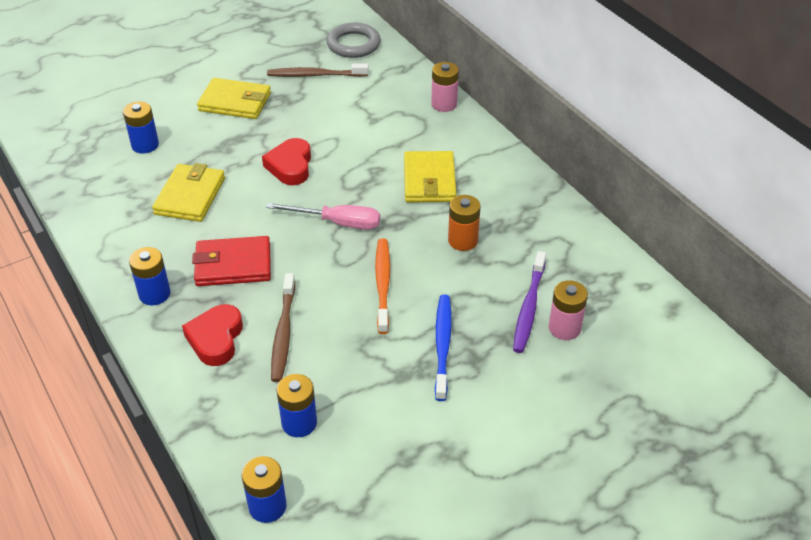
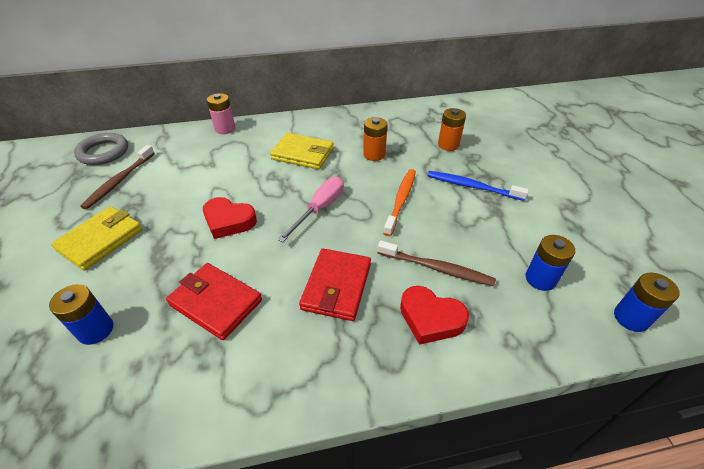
camera: 70 degrees left, 0 degrees up
blue battery [129,247,171,305] -> none
yellow wallet [152,163,225,222] -> red wallet [166,263,262,340]
orange toothbrush [375,238,390,334] -> orange toothbrush turned 90 degrees clockwise [383,169,416,236]
purple toothbrush [513,251,546,353] -> orange battery [438,108,466,151]
pink battery [549,280,588,340] -> none

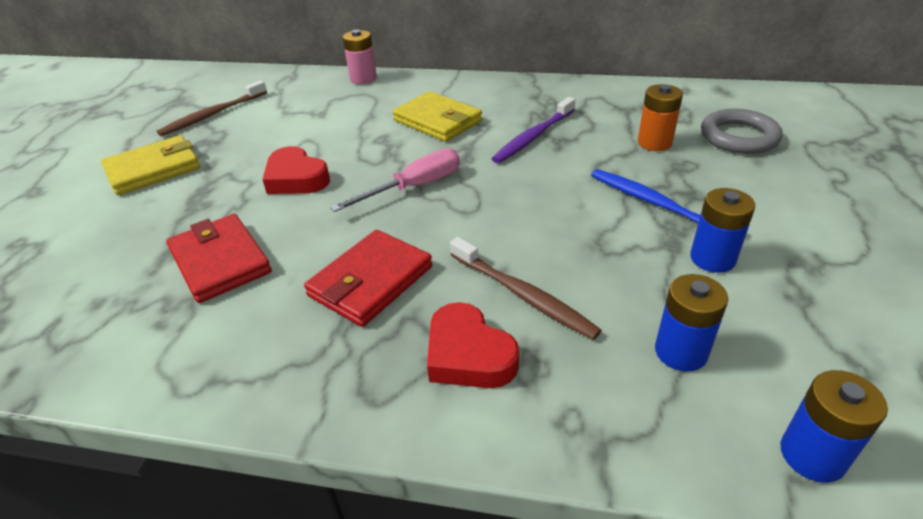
camera: 25 degrees right, 5 degrees down
blue battery [49,284,113,345] -> blue battery moved to [690,188,755,273]
grey ring [74,133,128,165] -> grey ring moved to [701,109,783,154]
orange battery [363,117,388,161] -> purple toothbrush [492,97,575,163]
orange toothbrush [383,169,416,236] -> none

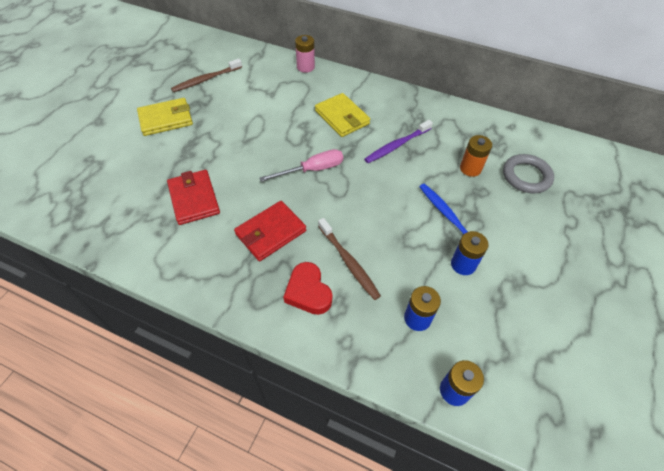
camera: 10 degrees right, 15 degrees up
red heart [262,146,330,194] -> none

